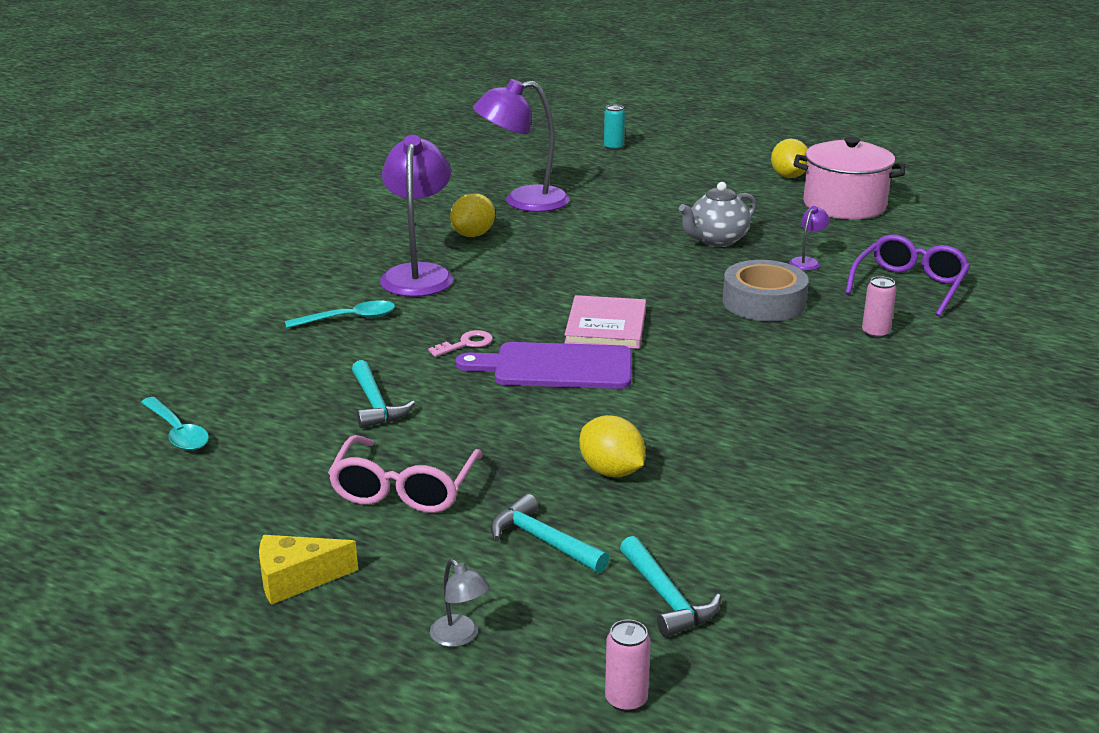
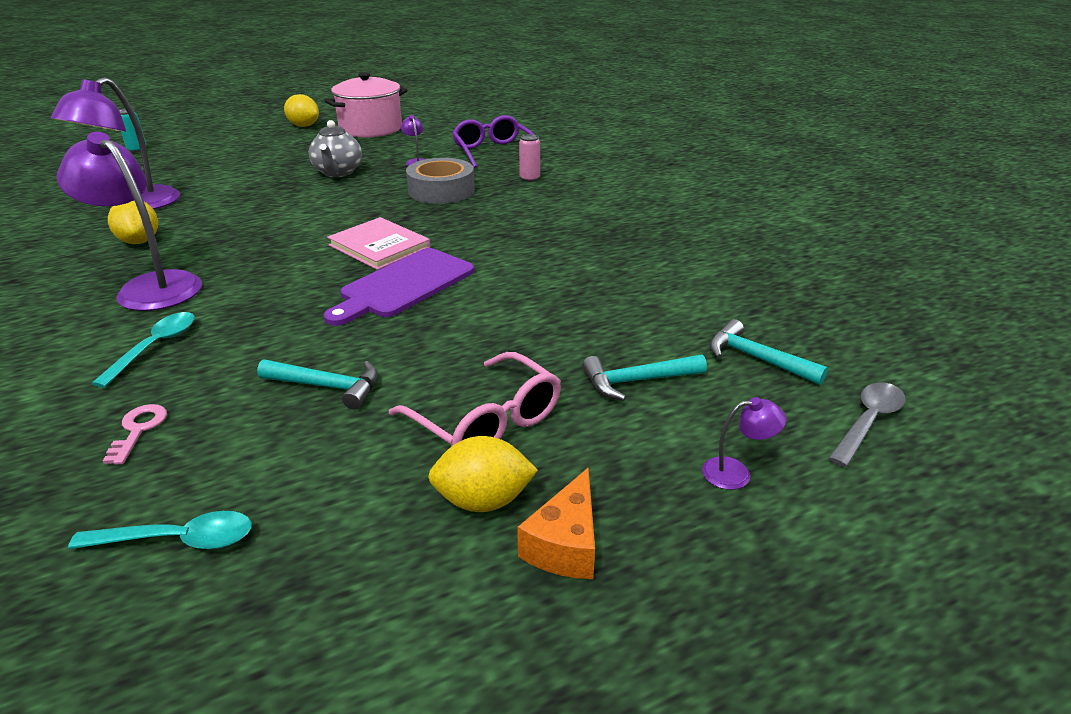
camera: 55 degrees left, 5 degrees up
yellow cheese [259,535,358,605] -> orange cheese [517,467,595,579]
pink key [428,330,493,357] -> pink key moved to [103,404,167,465]
grey lamp [430,559,490,647] -> purple lamp [702,397,786,490]
yellow lemon [579,415,645,477] -> yellow lemon moved to [428,436,538,512]
pink can [605,620,651,712] -> grey spoon [828,382,906,467]
turquoise hammer [620,536,721,637] -> turquoise hammer turned 150 degrees counterclockwise [710,319,828,385]

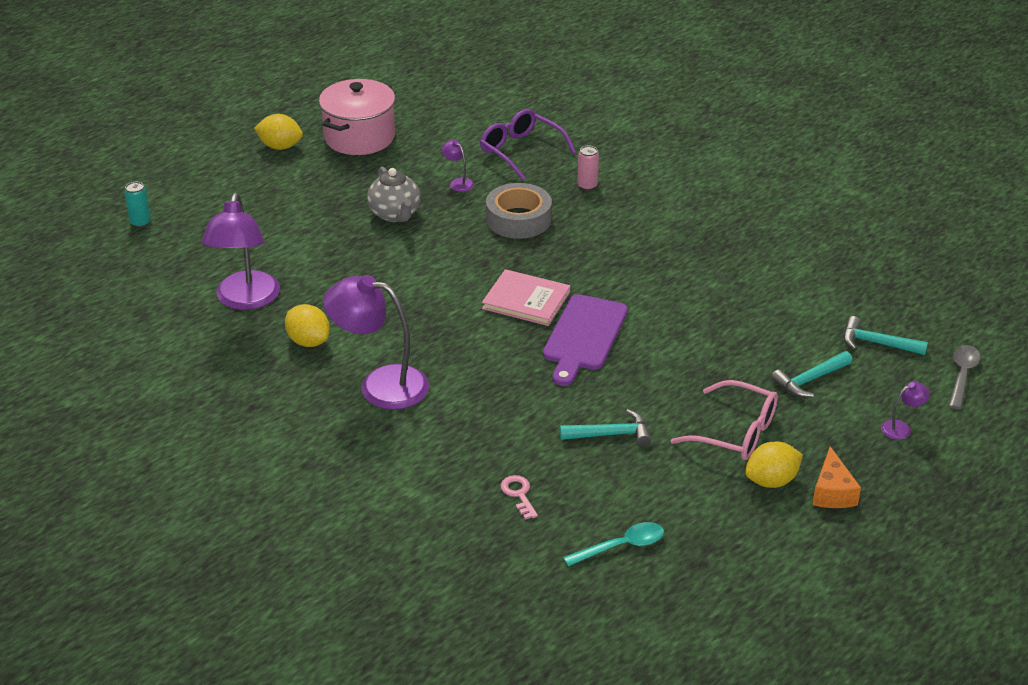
camera: 20 degrees left, 5 degrees up
turquoise spoon [91,312,195,388] -> none

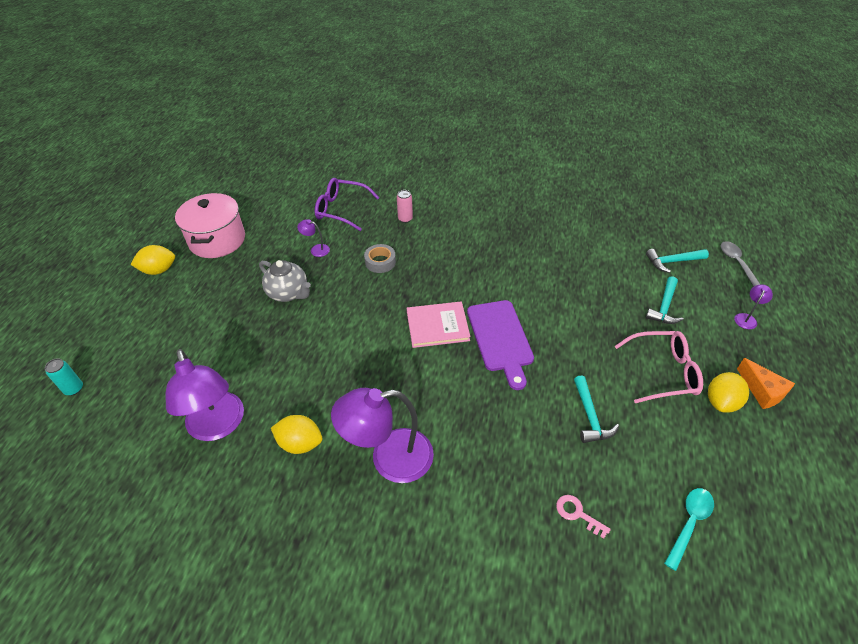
camera: 30 degrees left, 10 degrees up
grey tape [486,183,552,239] -> grey tape [364,244,396,273], size x0.61
turquoise hammer [560,409,651,446] -> turquoise hammer turned 120 degrees clockwise [574,375,619,443]

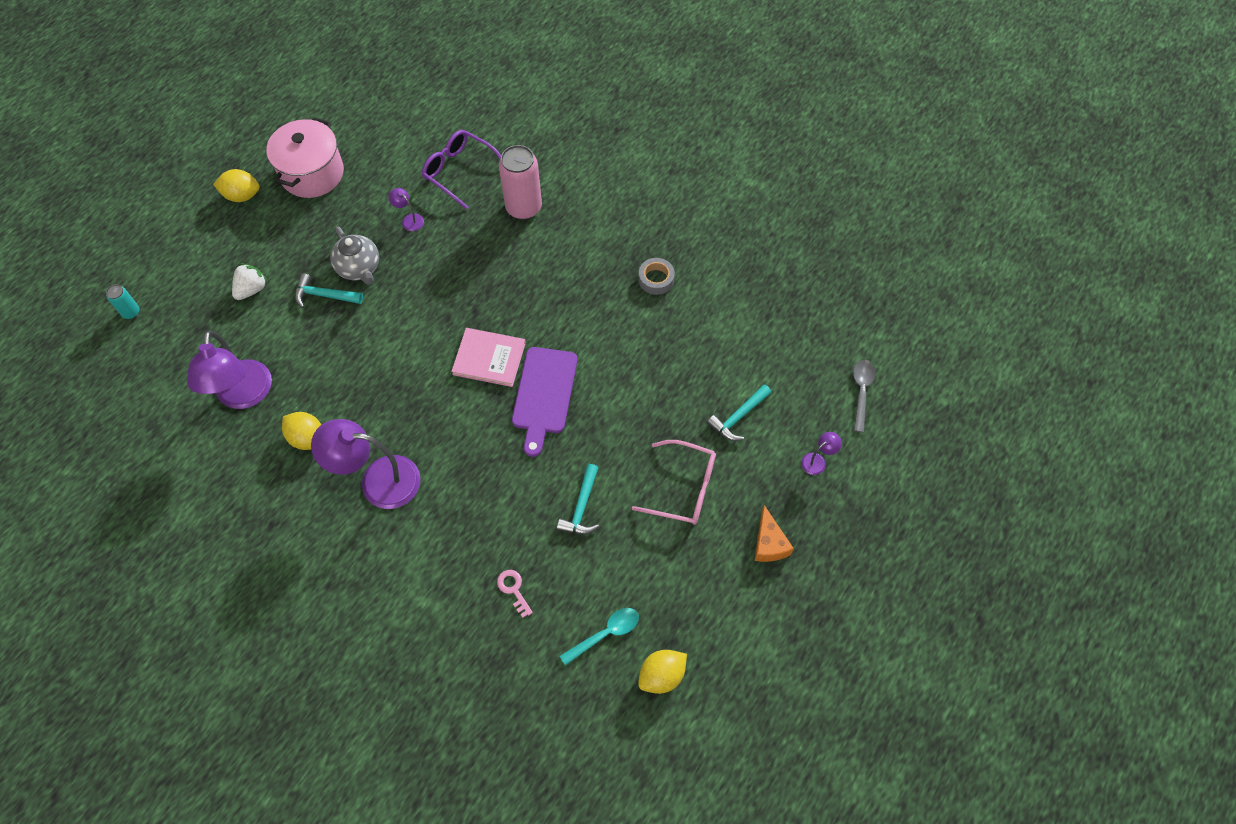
camera: 20 degrees right, 15 degrees up
grey tape [364,244,396,273] -> grey tape moved to [638,258,675,295]
pink can [397,190,413,223] -> pink can [499,145,542,220], size x2.05
turquoise hammer [646,249,709,273] -> turquoise hammer moved to [295,273,363,308]
yellow lemon [708,372,749,413] -> yellow lemon moved to [638,650,687,694]
none -> white strawberry [232,263,268,300]

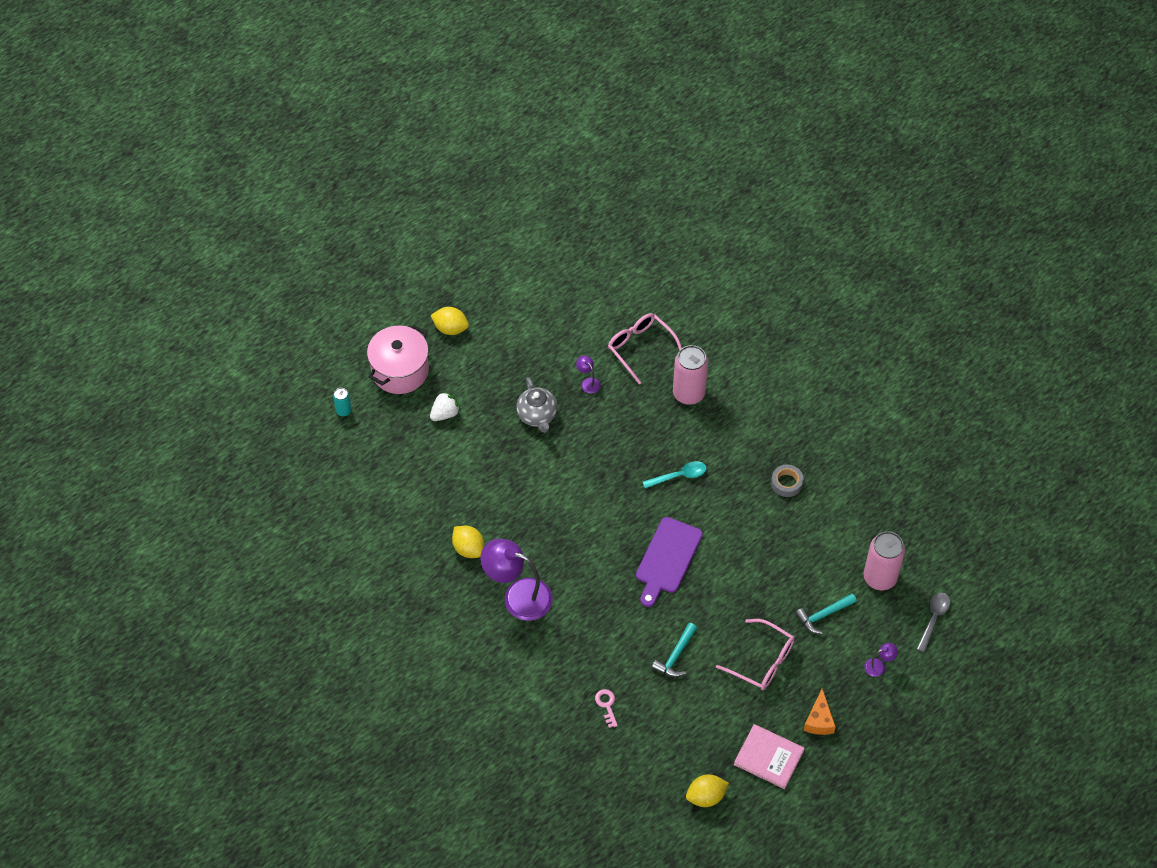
camera: 15 degrees right, 5 degrees down
purple lamp [187,331,272,409] -> none
pink pot [266,117,344,198] -> pink pot moved to [367,325,429,394]
turquoise hammer [295,273,363,308] -> none
purple glasses [422,130,501,210] -> pink glasses [608,313,682,384]
pink book [451,328,526,387] -> pink book moved to [734,724,805,789]
turquoise spoon [560,608,639,666] -> turquoise spoon moved to [643,461,707,488]
none -> pink can [864,531,905,590]

